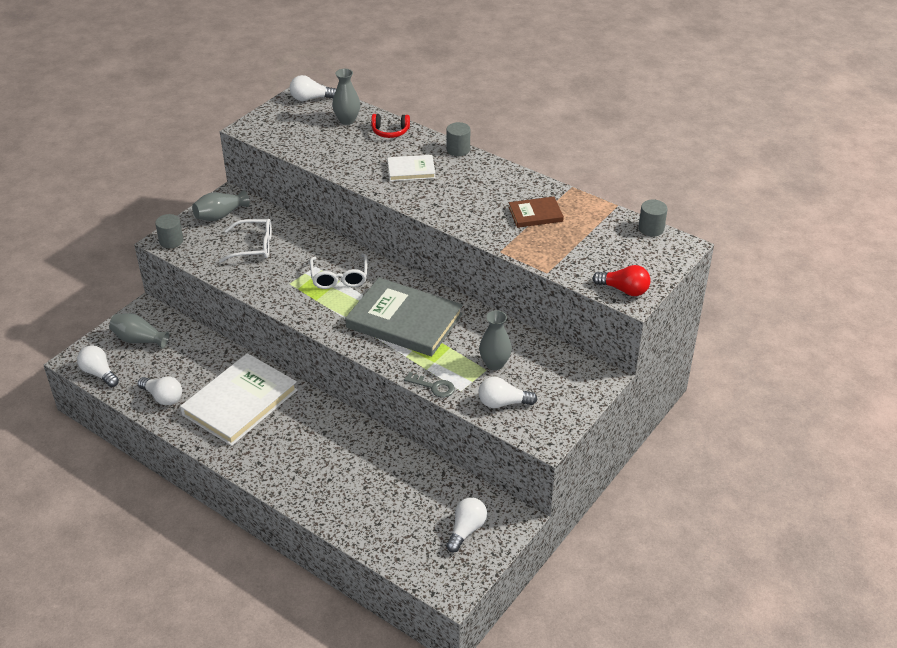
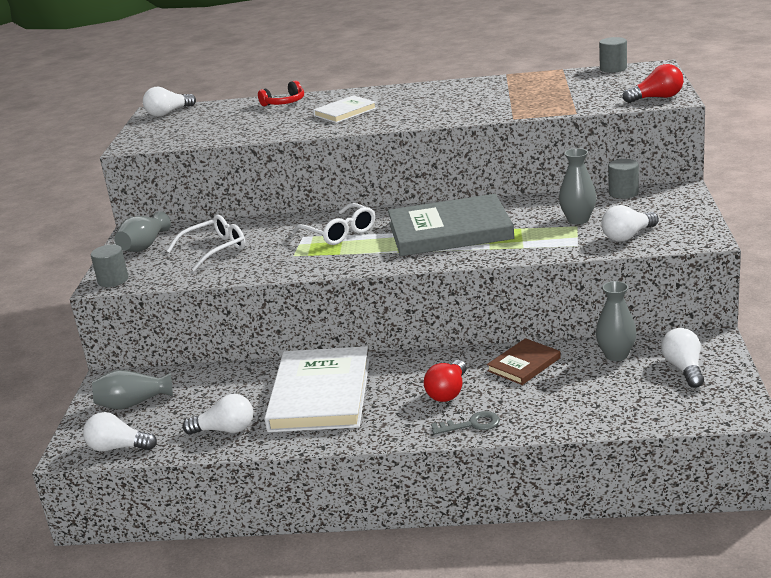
camera: 30 degrees left, 15 degrees down
grey vase [332,69,360,125] -> grey vase moved to [596,281,637,361]
grey key [404,372,455,397] -> grey key moved to [431,411,500,435]
grey cylinder [447,122,470,156] -> grey cylinder moved to [608,159,639,199]
brown book [509,197,564,228] -> brown book moved to [487,338,561,385]
none -> red light bulb [424,360,467,402]

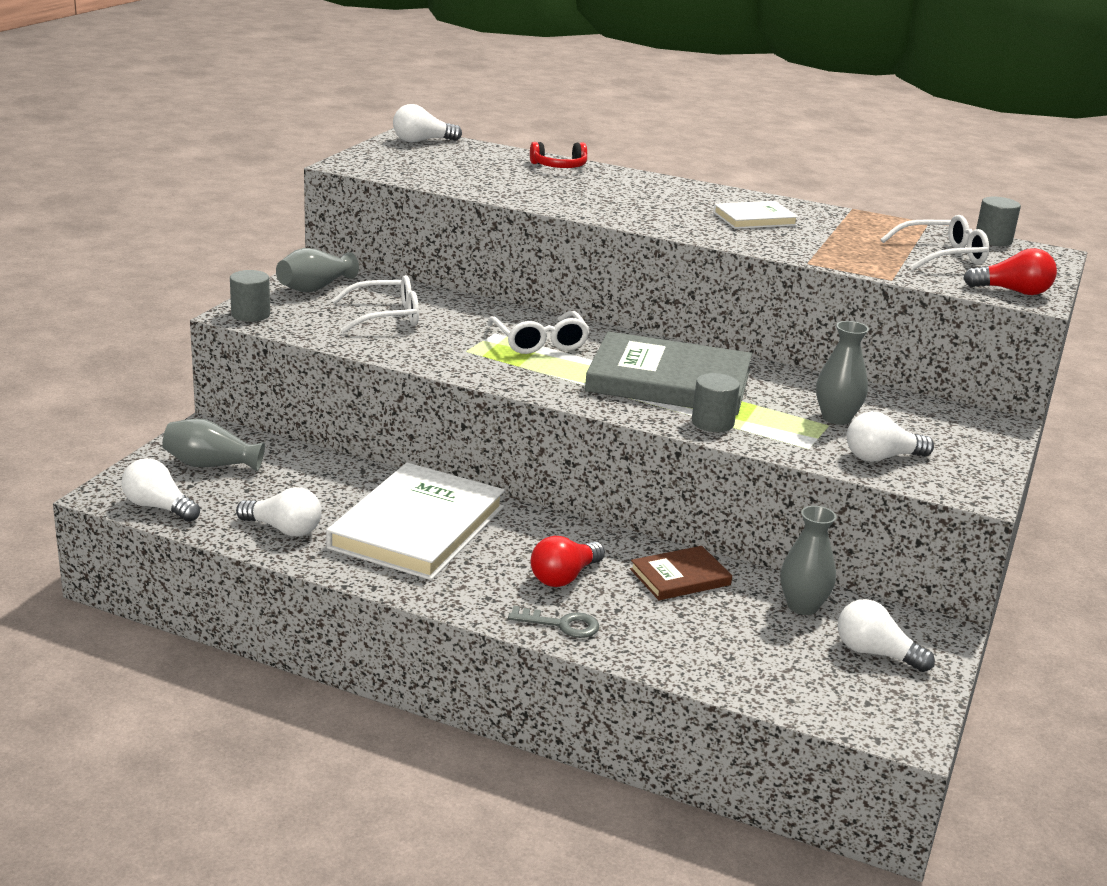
camera: 15 degrees right, 0 degrees up
white book [313,95,377,123] -> white book moved to [713,201,798,229]
grey cylinder [608,159,639,199] -> grey cylinder moved to [692,373,740,432]
white light bulb [661,328,704,388] -> white light bulb turned 75 degrees counterclockwise [838,599,935,672]
none -> white glasses [881,215,989,270]

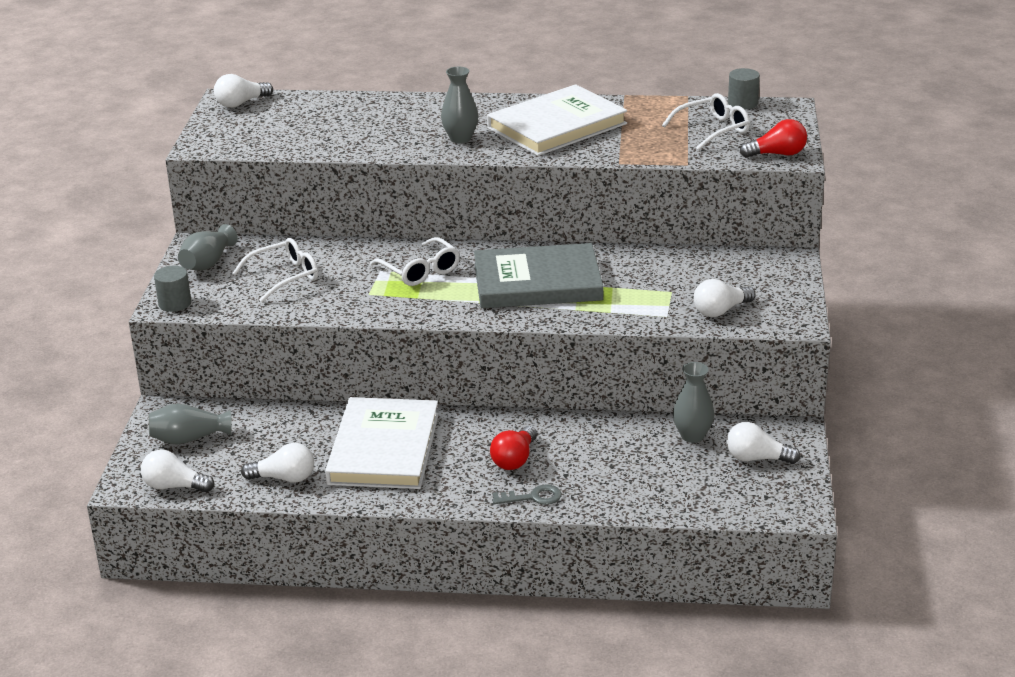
camera: 15 degrees left, 5 degrees up
red headphones [530,142,587,168] -> none
brown book [630,546,732,600] -> none
grey cylinder [692,373,740,432] -> none
white book [713,201,798,229] -> white book [487,84,627,156], size x1.99
grey vase [816,321,869,425] -> grey vase moved to [441,67,478,143]

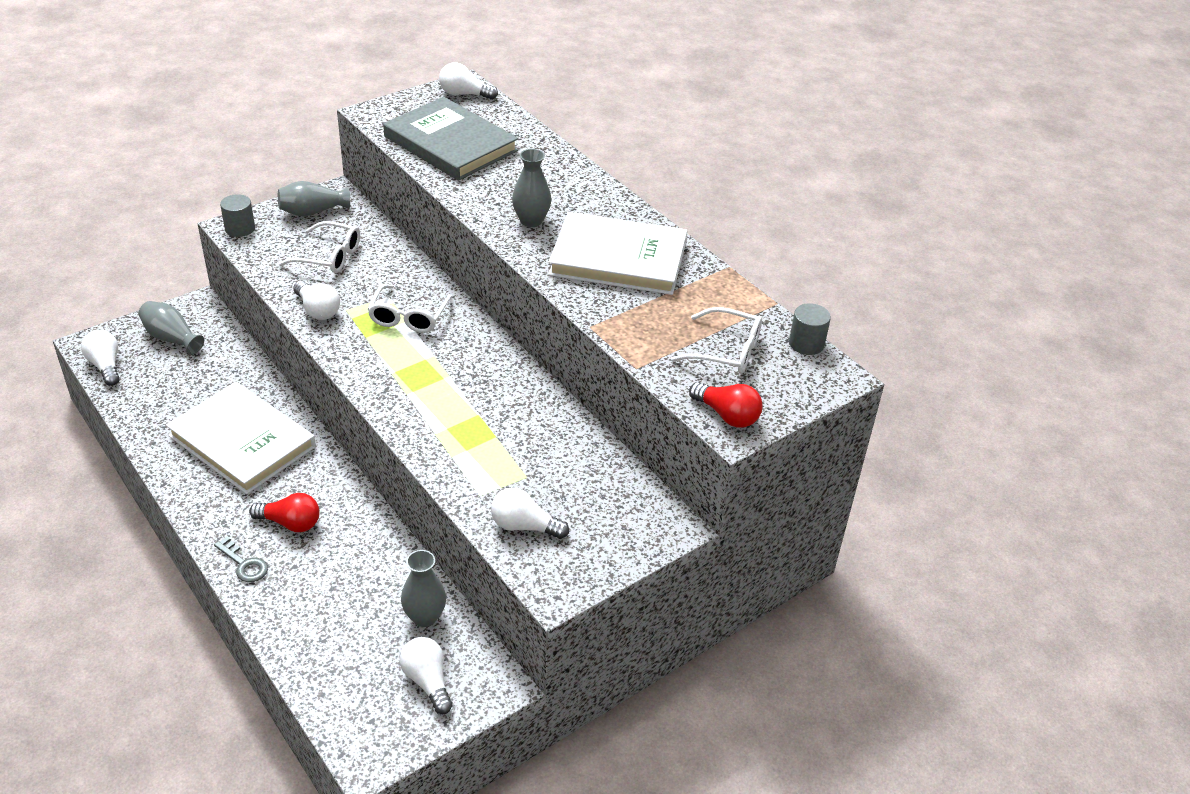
camera: 45 degrees right, 10 degrees up
white light bulb [241,443,314,483] -> white light bulb moved to [293,281,340,320]
white book [325,397,439,489] -> white book turned 75 degrees clockwise [166,382,316,494]
grey book [474,243,603,308] -> grey book moved to [383,97,518,181]
red light bulb [490,426,537,470] -> red light bulb turned 150 degrees counterclockwise [249,493,320,532]

